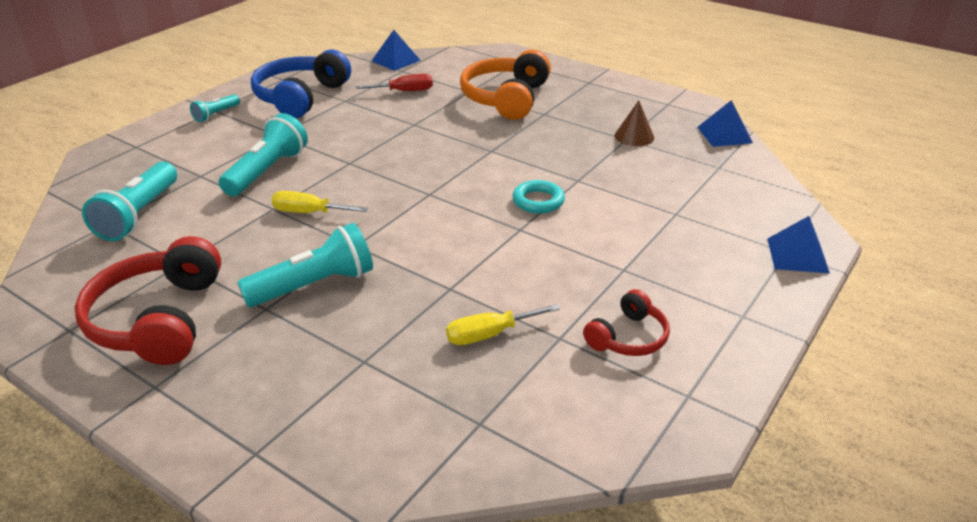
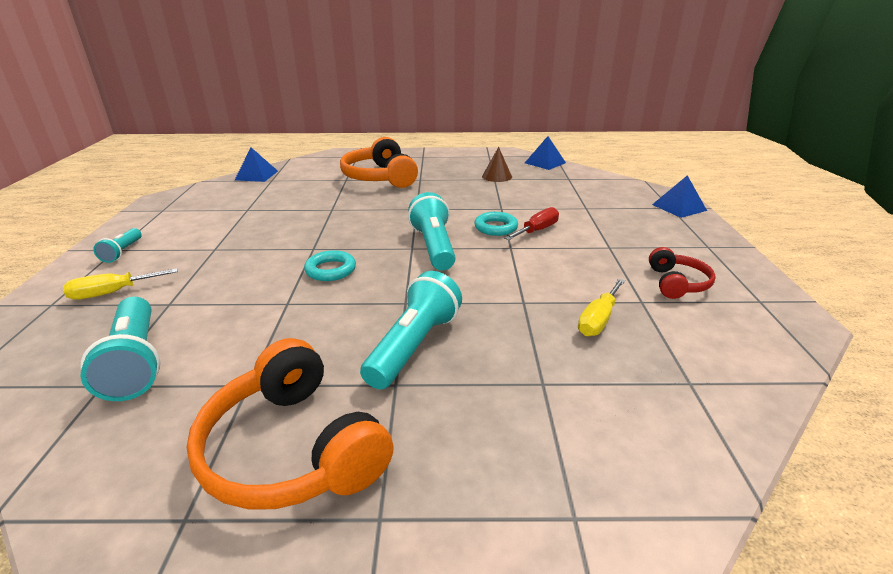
camera: 35 degrees left, 5 degrees down
red headphones [75,236,221,365] -> orange headphones [186,338,394,510]
turquoise flashlight [219,113,308,196] -> turquoise flashlight moved to [408,192,456,271]
blue headphones [251,50,351,118] -> none
yellow screwdriver [272,191,368,213] -> yellow screwdriver moved to [63,268,178,300]
red screwdriver [356,74,433,91] -> red screwdriver moved to [504,207,559,240]
none -> turquoise ring [304,250,356,281]

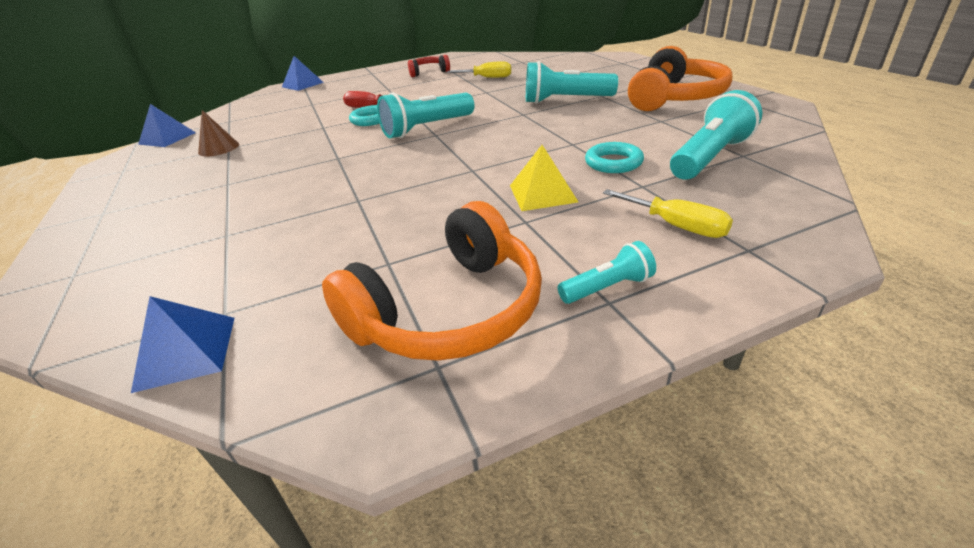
camera: 110 degrees left, 5 degrees up
turquoise ring [304,250,356,281] -> turquoise ring moved to [585,142,644,173]
orange headphones [340,137,418,188] -> orange headphones moved to [322,201,542,361]
none -> yellow pyramid [510,145,578,211]

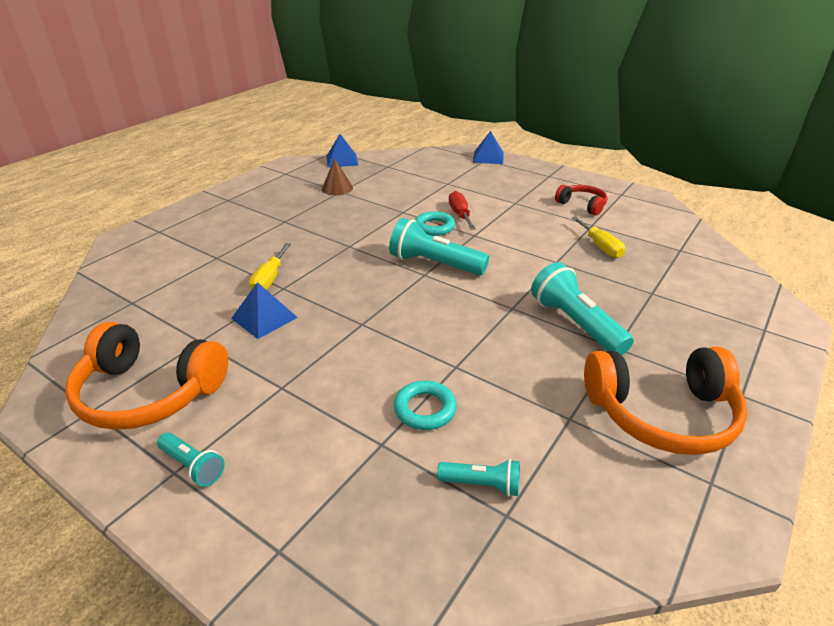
camera: 55 degrees right, 0 degrees up
blue pyramid [131,296,235,393] -> blue pyramid moved to [231,282,298,339]
yellow pyramid [510,145,578,211] -> none
yellow screwdriver [603,189,733,238] -> yellow screwdriver moved to [249,243,291,290]
turquoise flashlight [670,90,762,180] -> turquoise flashlight [437,459,520,497], size x0.54

